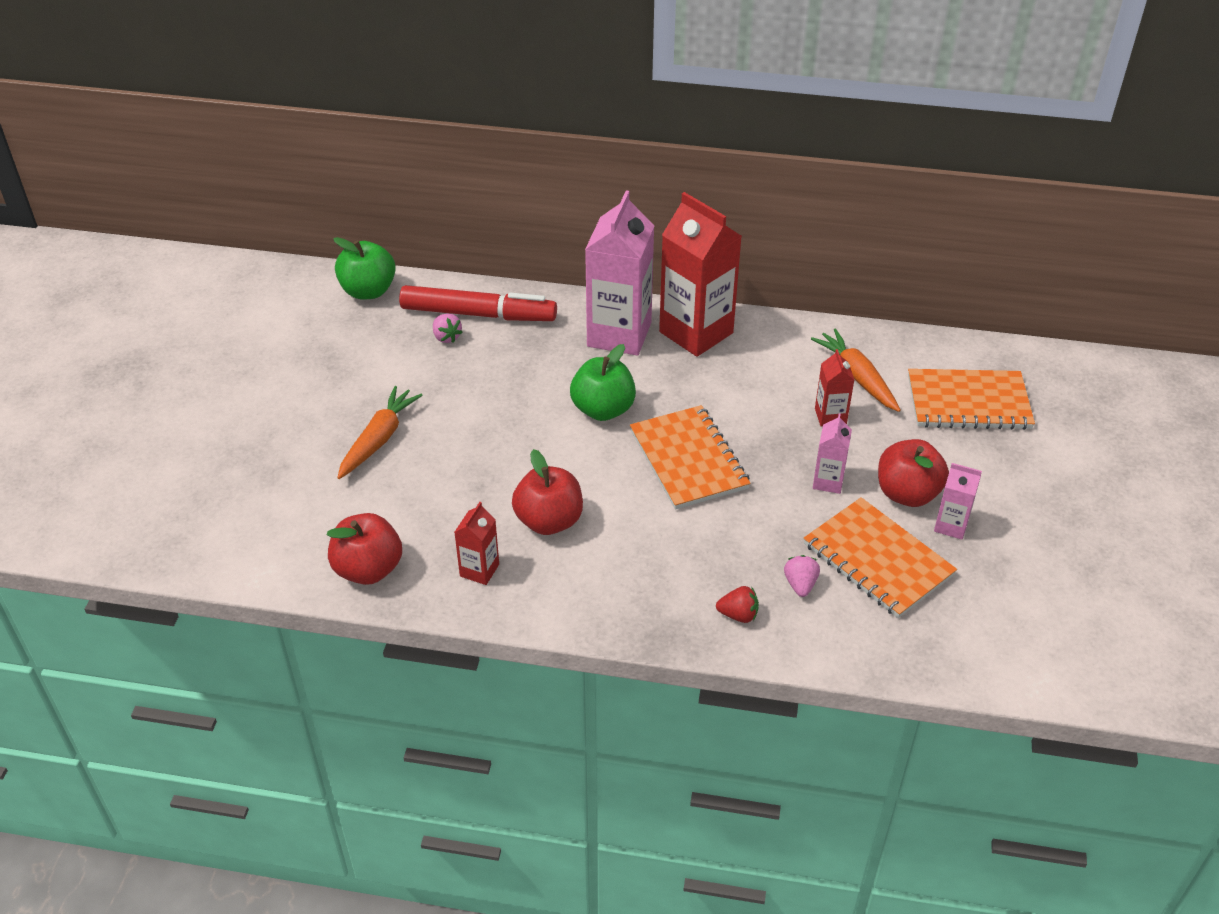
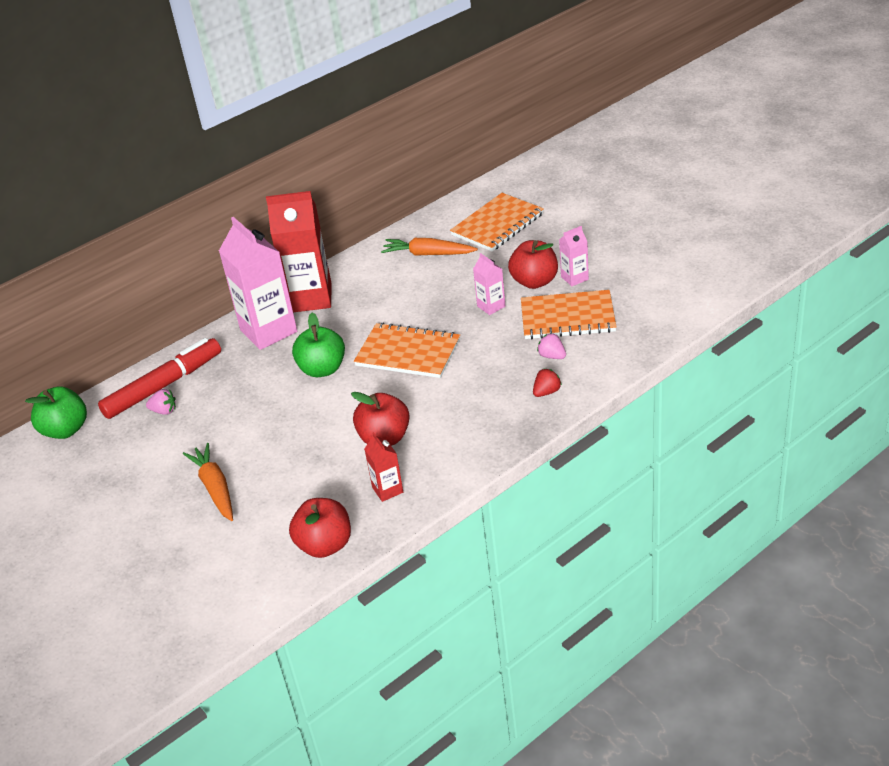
camera: 45 degrees left, 5 degrees down
red carton [815,349,854,427] -> none

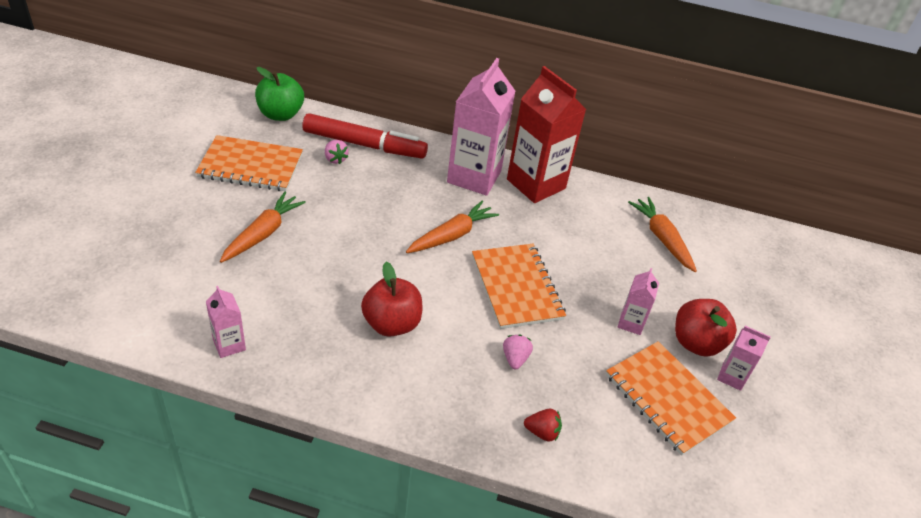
camera: 45 degrees right, 5 degrees up
red apple [289,498,351,558] -> pink carton [206,286,246,358]
green apple [292,313,345,377] -> orange carrot [406,201,499,253]
red carton [364,432,403,502] -> none
orange notebook [450,193,544,252] -> orange notebook moved to [195,135,303,191]
pink strawberry [537,333,566,359] -> pink strawberry moved to [503,335,533,369]

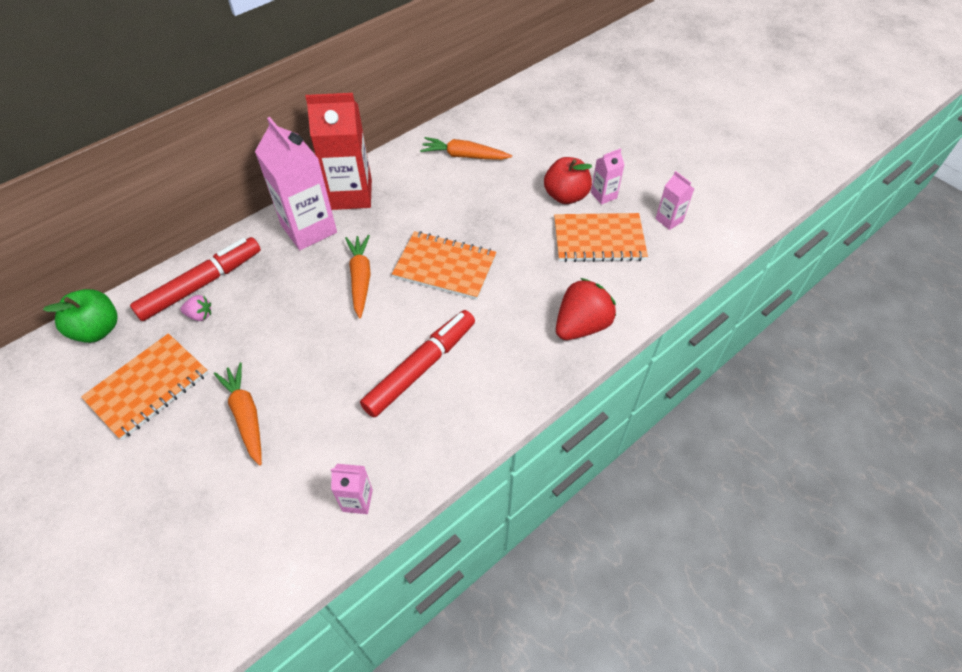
camera: 50 degrees left, 10 degrees up
red apple [361,262,422,337] -> red marker [360,310,475,417]
pink strawberry [503,335,533,369] -> none
red strawberry [524,408,562,442] -> red strawberry [556,278,616,340], size x2.11
pink carton [618,268,659,335] -> pink carton moved to [655,171,694,230]

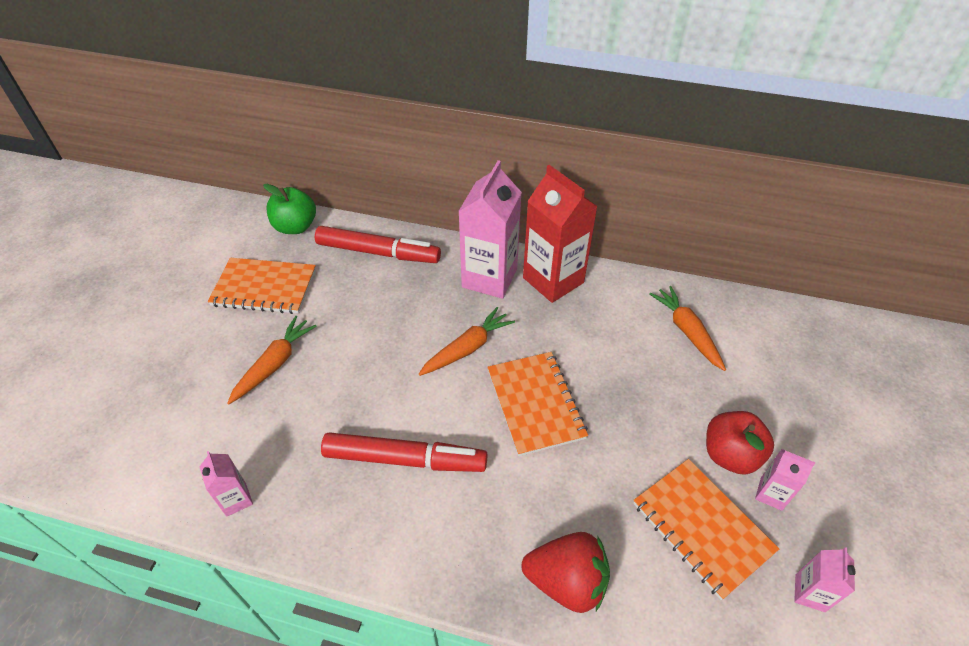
camera: 55 degrees right, 5 degrees down
pink strawberry [180,295,211,321] -> none

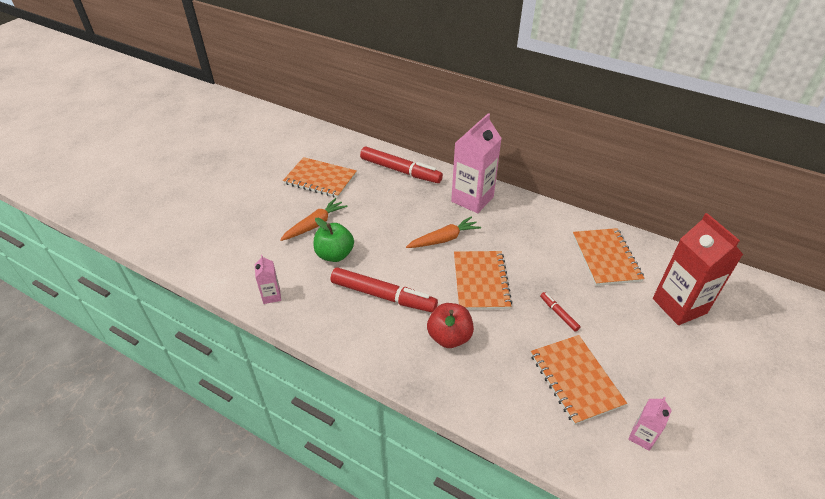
camera: 15 degrees right, 5 degrees down
green apple [263,184,316,234] -> green apple moved to [313,218,354,262]
red strawberry [521,532,610,613] -> none
red carton [523,165,598,303] -> red carton moved to [653,213,743,325]
orange carrot [649,286,726,371] -> orange notebook [573,228,645,286]
red apple [706,411,774,475] -> red apple moved to [427,303,474,348]
pink carton [755,449,815,511] -> none
none -> red marker [540,292,581,332]

